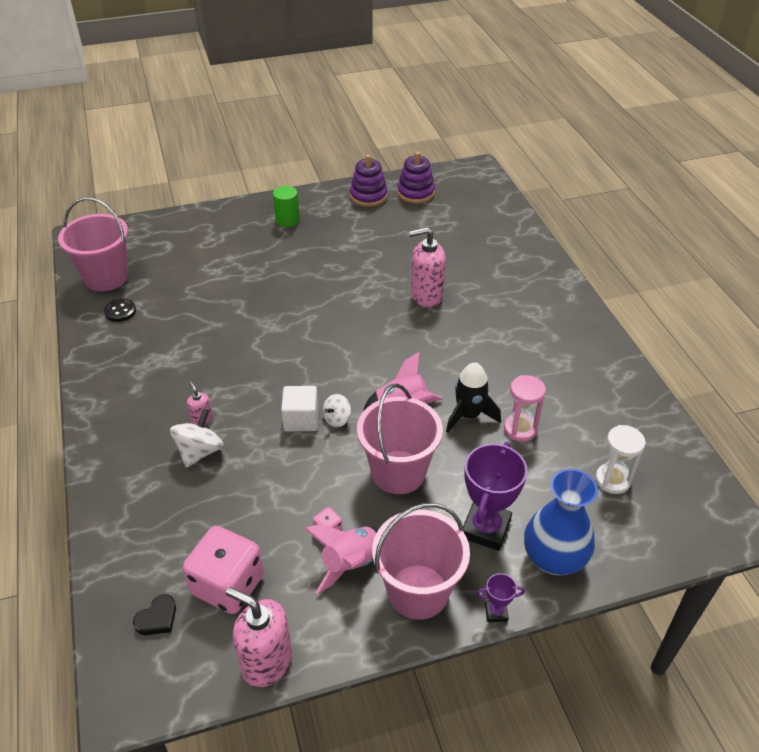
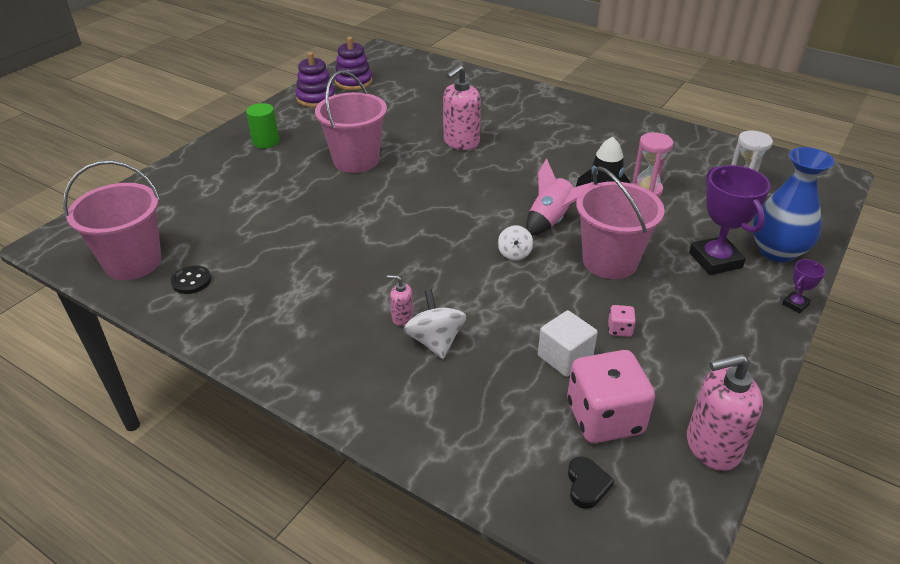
camera: 40 degrees left, 5 degrees down
white cube [281,386,318,431] -> white cube moved to [538,310,598,377]
pink rocket [305,524,379,594] -> none
pink bucket [372,503,470,620] -> pink bucket moved to [315,71,387,173]

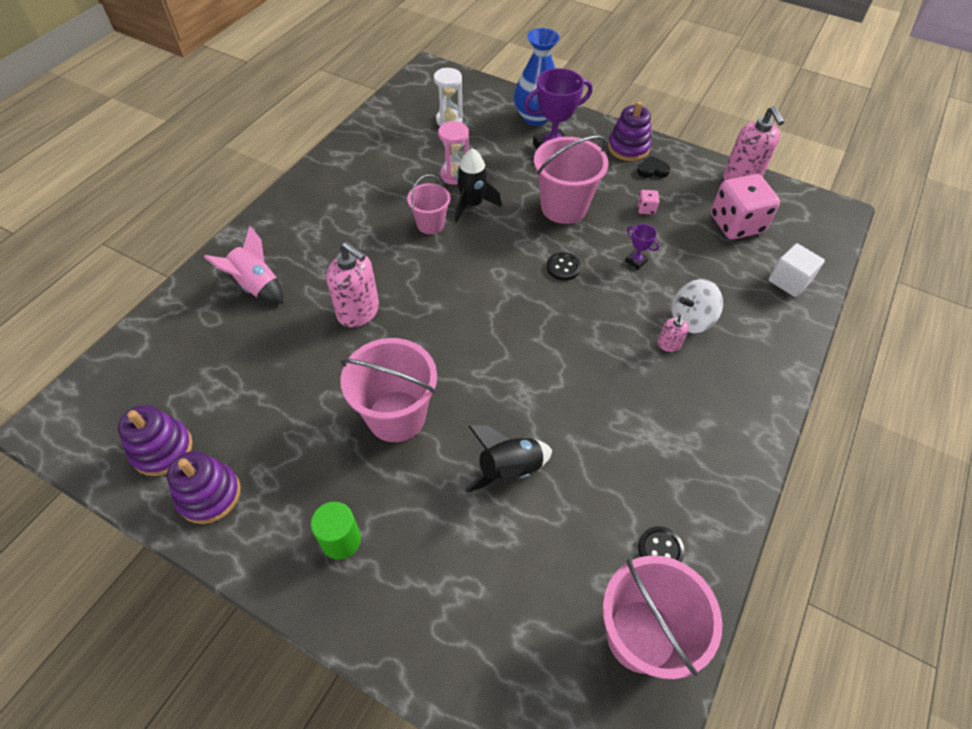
camera: 95 degrees left, 15 degrees up
white spinning top [498,225,533,261] -> black button [547,252,581,281]
pink rocket [526,159,594,236] -> pink rocket moved to [204,226,283,303]
white cube [538,310,598,377] -> white cube moved to [768,243,825,297]
black heart [568,456,614,509] -> black heart moved to [637,156,670,178]
purple trophy [782,259,826,313] -> purple trophy moved to [625,224,659,269]
none -> pink bucket [407,174,450,234]
none -> black rocket [465,425,552,492]
none -> purple stacking toy [608,101,652,161]

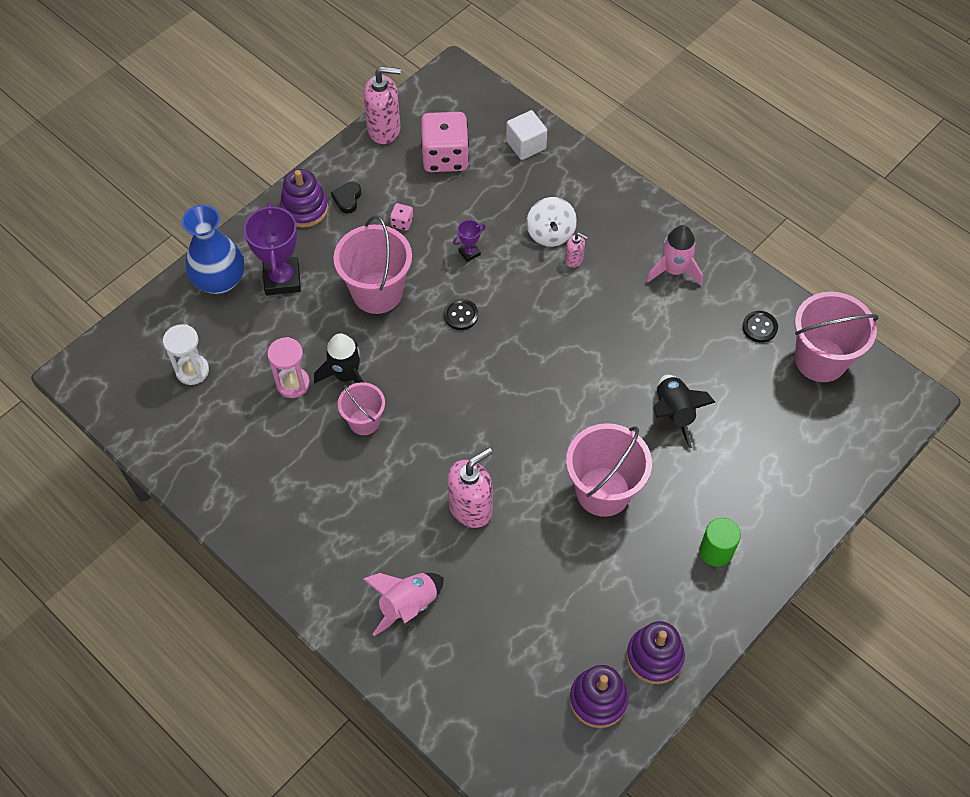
camera: 75 degrees left, 5 degrees up
none -> pink rocket [646,225,703,286]

